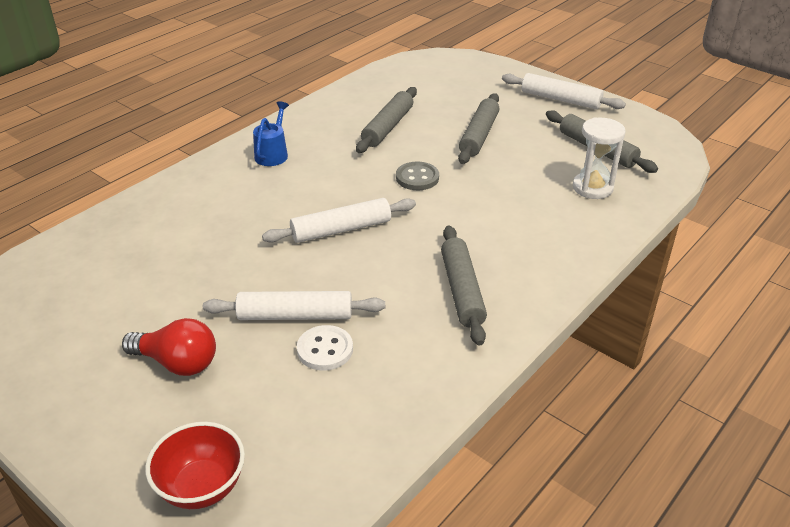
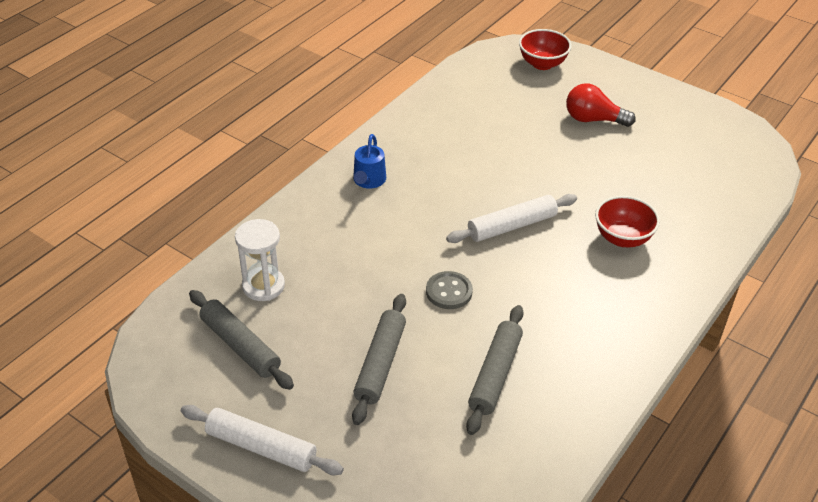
camera: 175 degrees right, 5 degrees up
white rolling pin [203,291,385,320] -> none
blue watering can [253,101,289,166] -> blue watering can moved to [353,134,386,189]
white button [297,325,353,371] -> none
grey rolling pin [441,226,487,346] -> none
none -> red bowl [595,196,660,247]

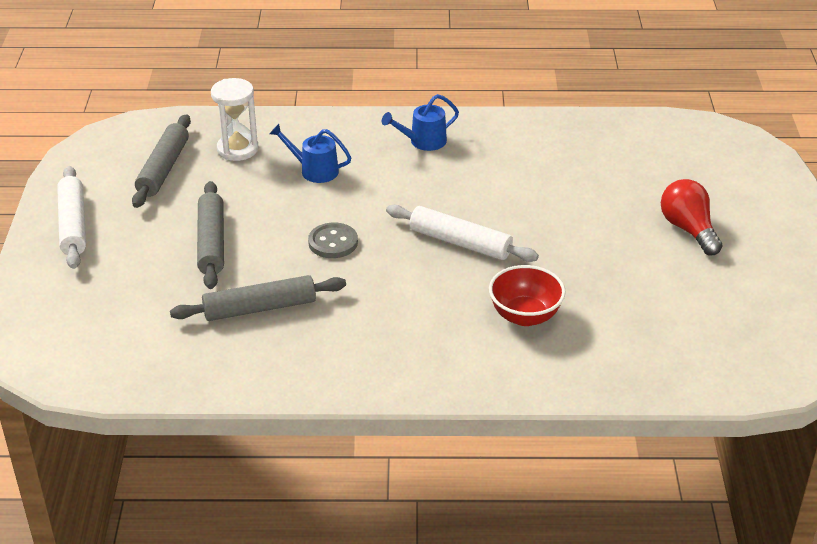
camera: 55 degrees right, 5 degrees down
grey rolling pin [352,294,406,425] -> grey rolling pin turned 75 degrees counterclockwise [197,181,224,289]
red bowl [519,29,572,70] -> none
none -> blue watering can [270,124,351,183]

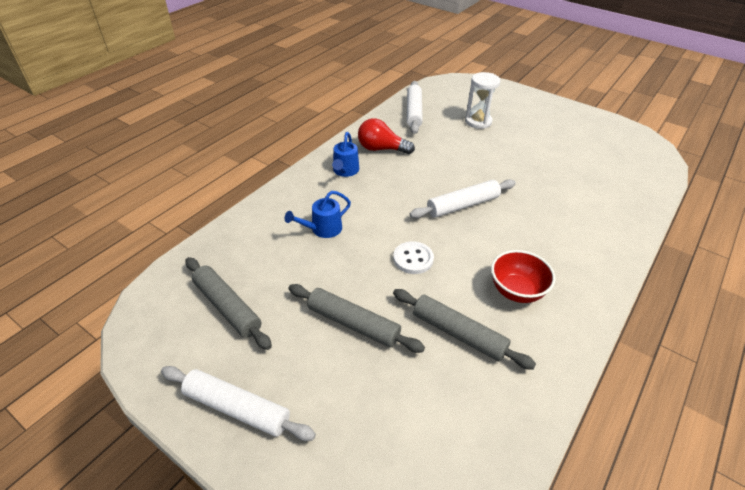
camera: 55 degrees left, 5 degrees up
grey rolling pin [170,275,346,321] -> grey rolling pin turned 75 degrees counterclockwise [393,289,536,370]
white hourglass [211,78,258,161] -> white hourglass moved to [465,72,501,129]
grey button [308,223,358,258] -> white button [393,241,434,274]
red bowl [489,265,566,326] -> red bowl moved to [491,250,555,303]
red light bulb [661,179,723,255] -> red light bulb moved to [358,118,415,154]
none -> white rolling pin [407,81,423,134]

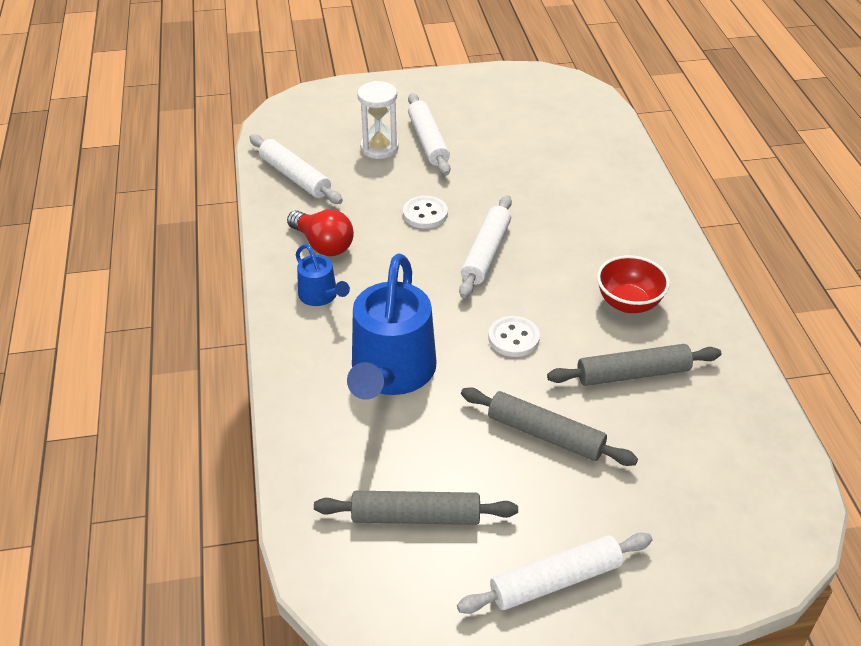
camera: 45 degrees left, 0 degrees up
blue watering can [285,191,351,238] -> blue watering can [347,254,437,400], size x2.03
grey rolling pin [289,284,425,353] -> grey rolling pin turned 45 degrees clockwise [461,387,638,466]
red light bulb [358,118,415,154] -> red light bulb turned 105 degrees counterclockwise [287,210,354,256]
none -> white button [403,196,448,229]
none -> white rolling pin [408,93,450,176]

